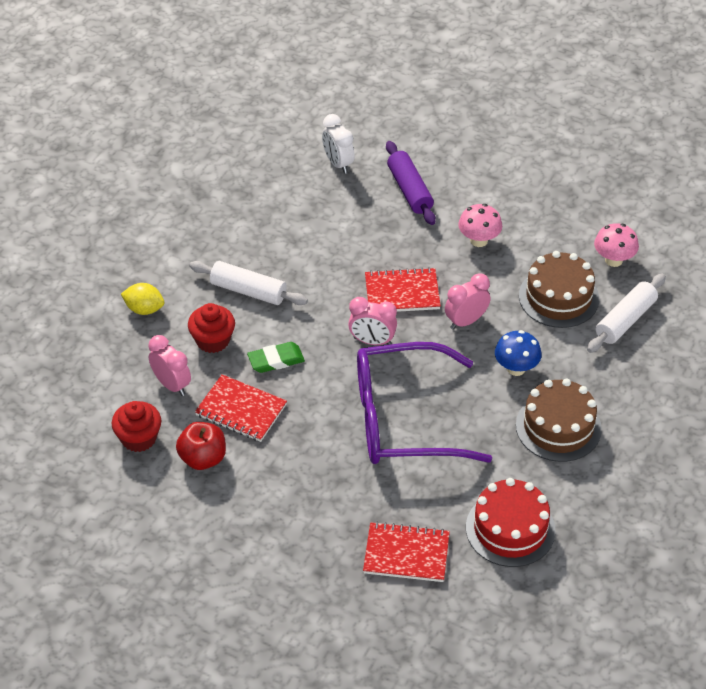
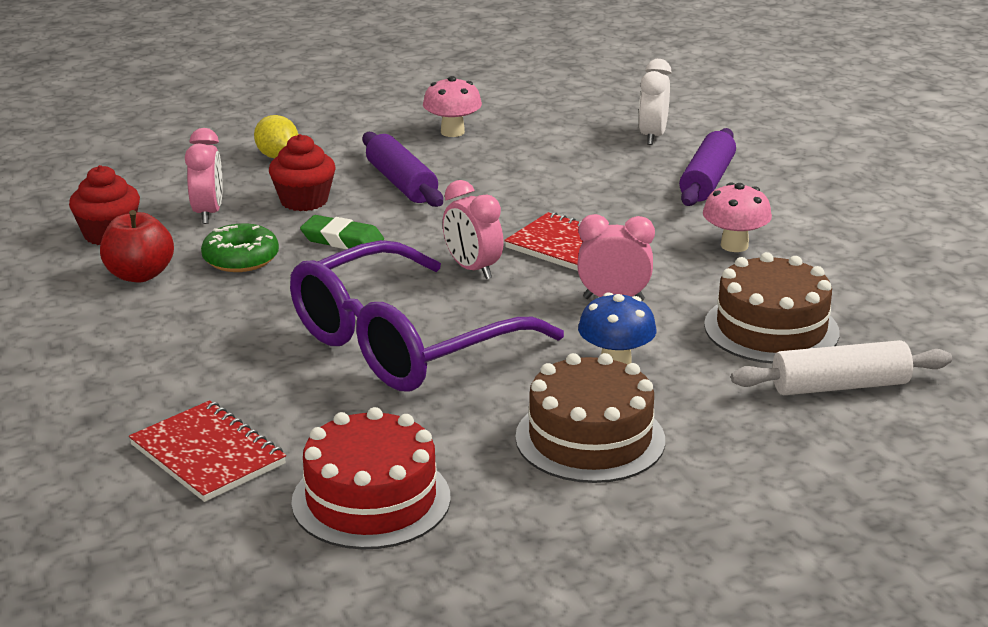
camera: 40 degrees right, 20 degrees down
white rolling pin [189,261,308,305] -> purple rolling pin [363,132,443,207]
red notebook [195,374,287,442] -> green donut [201,223,279,272]
purple glasses [357,342,492,464] -> purple glasses turned 75 degrees counterclockwise [290,240,564,392]
pink mushroom [594,223,639,267] -> pink mushroom moved to [423,76,482,137]

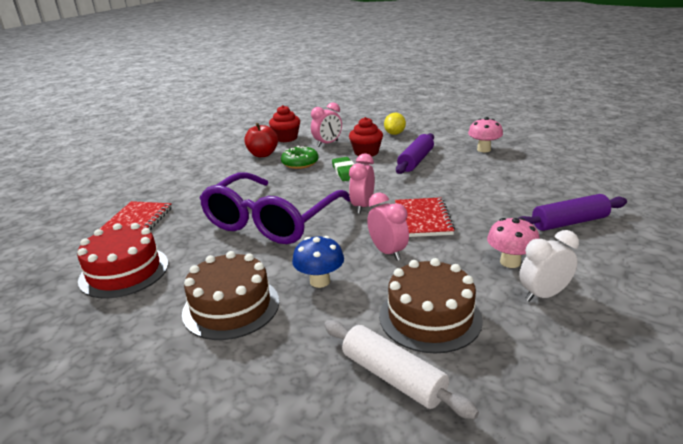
camera: 55 degrees right, 0 degrees up
purple glasses [290,240,564,392] -> purple glasses turned 75 degrees counterclockwise [200,172,351,244]
white clock [638,59,672,145] -> white clock moved to [519,230,579,302]

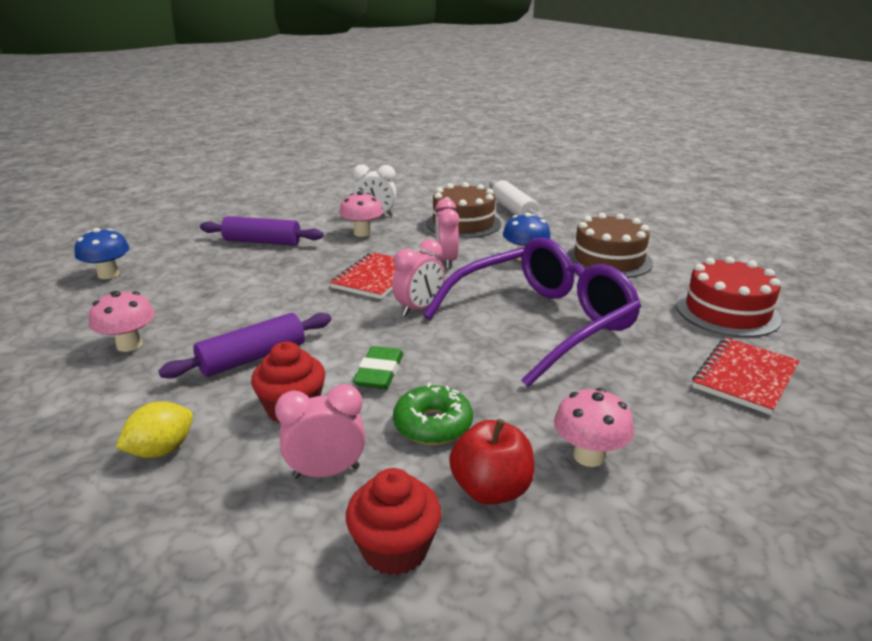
camera: 155 degrees left, 0 degrees up
none -> blue mushroom [75,228,129,279]
none -> pink mushroom [554,388,634,467]

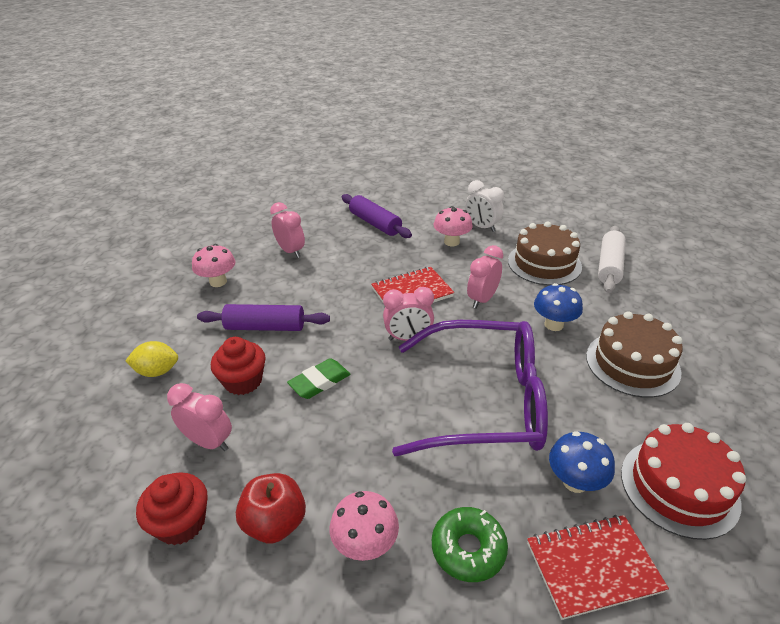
camera: 40 degrees right, 10 degrees up
blue mushroom [75,228,129,279] -> blue mushroom moved to [549,431,615,493]
green donut [393,383,473,445] -> green donut moved to [432,507,508,582]
none -> pink clock [270,202,305,258]

